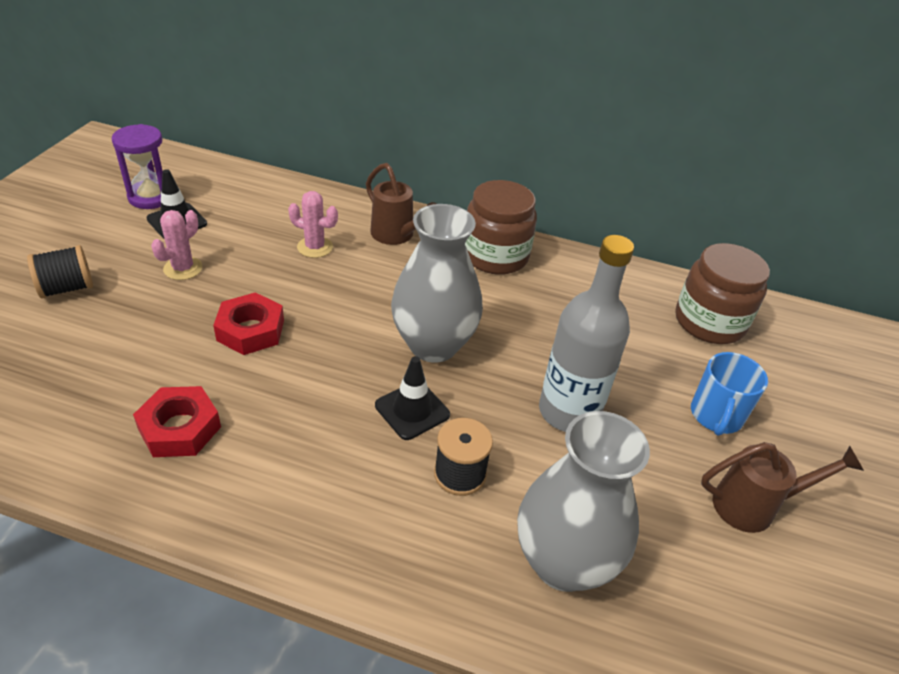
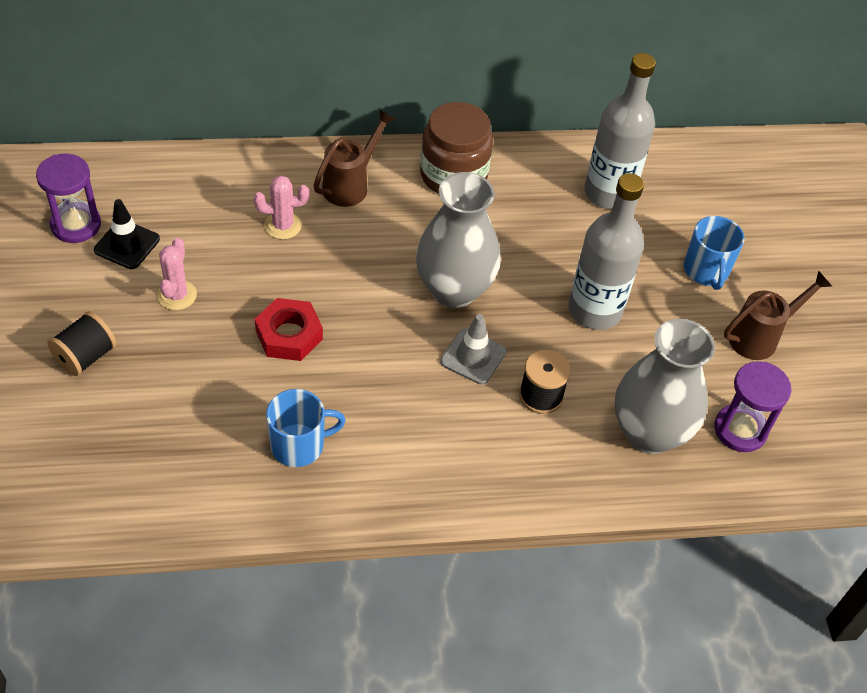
camera: 25 degrees left, 10 degrees up
red nut [133,386,221,457] -> blue mug [266,389,346,467]
brown watering can [366,163,437,245] -> brown watering can turned 75 degrees counterclockwise [313,109,396,207]
black traffic cone [375,356,450,440] -> grey traffic cone [440,314,506,385]
brown jar [676,243,770,344] -> none
none -> grey bottle [584,53,656,209]
none -> purple hourglass [714,361,792,452]

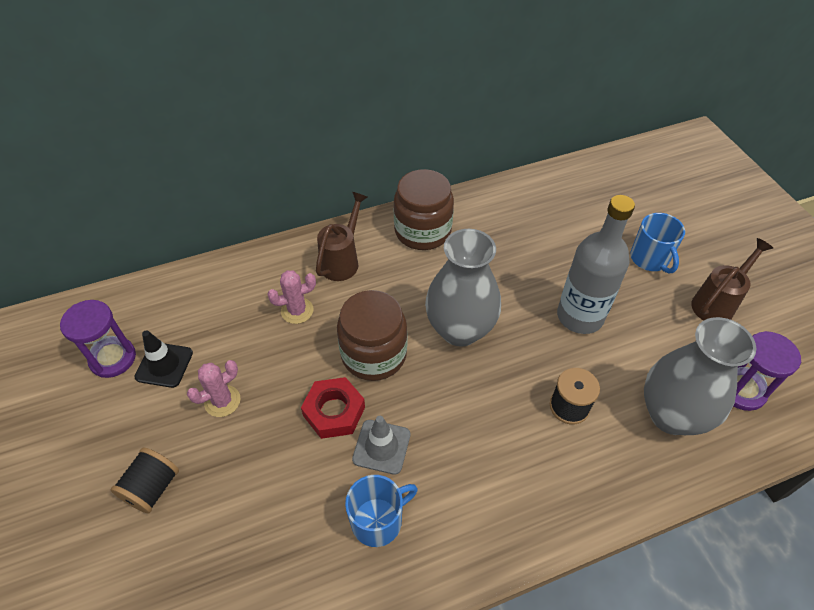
camera: 10 degrees left, 0 degrees up
pink cactus [157,238,197,310] -> pink cactus turned 60 degrees clockwise [187,360,241,417]
grey traffic cone [440,314,506,385] -> grey traffic cone moved to [352,416,410,475]
grey bottle [584,53,656,209] -> none
none -> brown jar [337,290,407,381]

